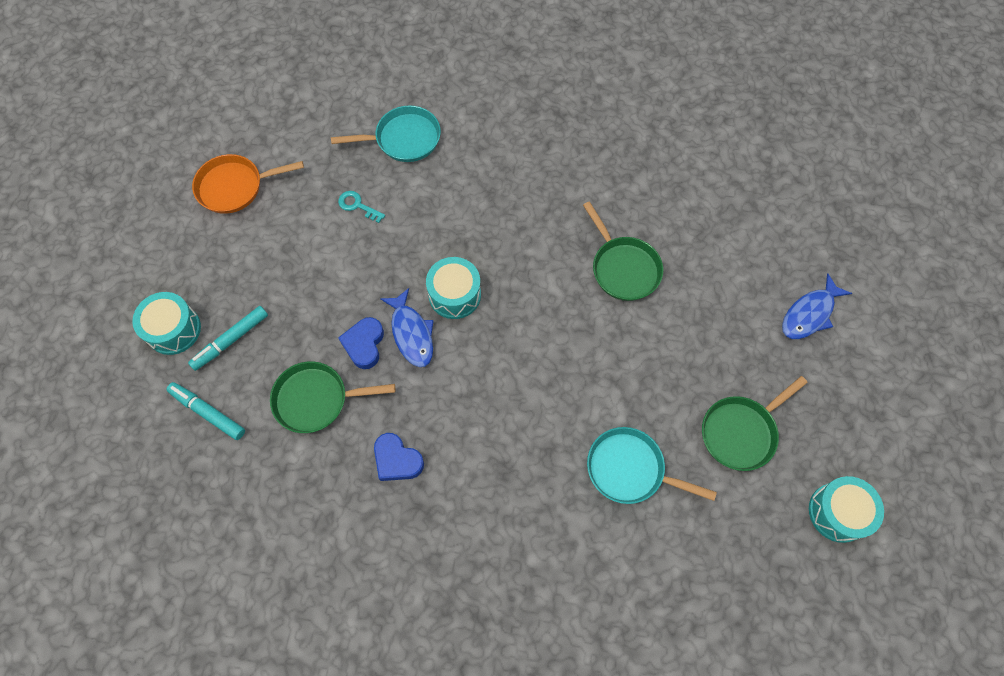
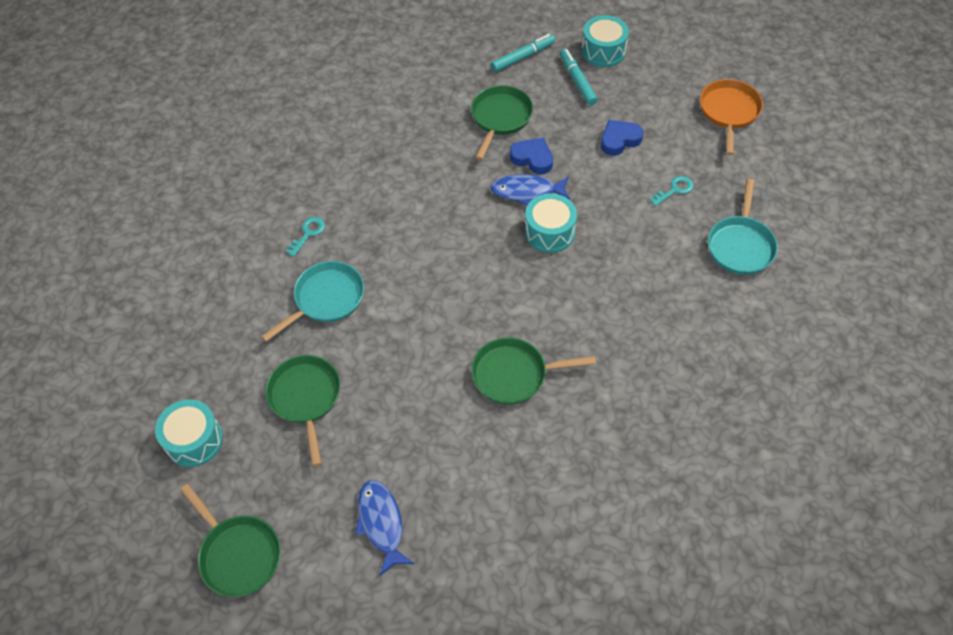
camera: 115 degrees right, 10 degrees down
blue heart [374,433,424,481] -> blue heart moved to [601,120,644,156]
none -> green pan [180,484,281,597]
none -> turquoise key [286,217,325,257]

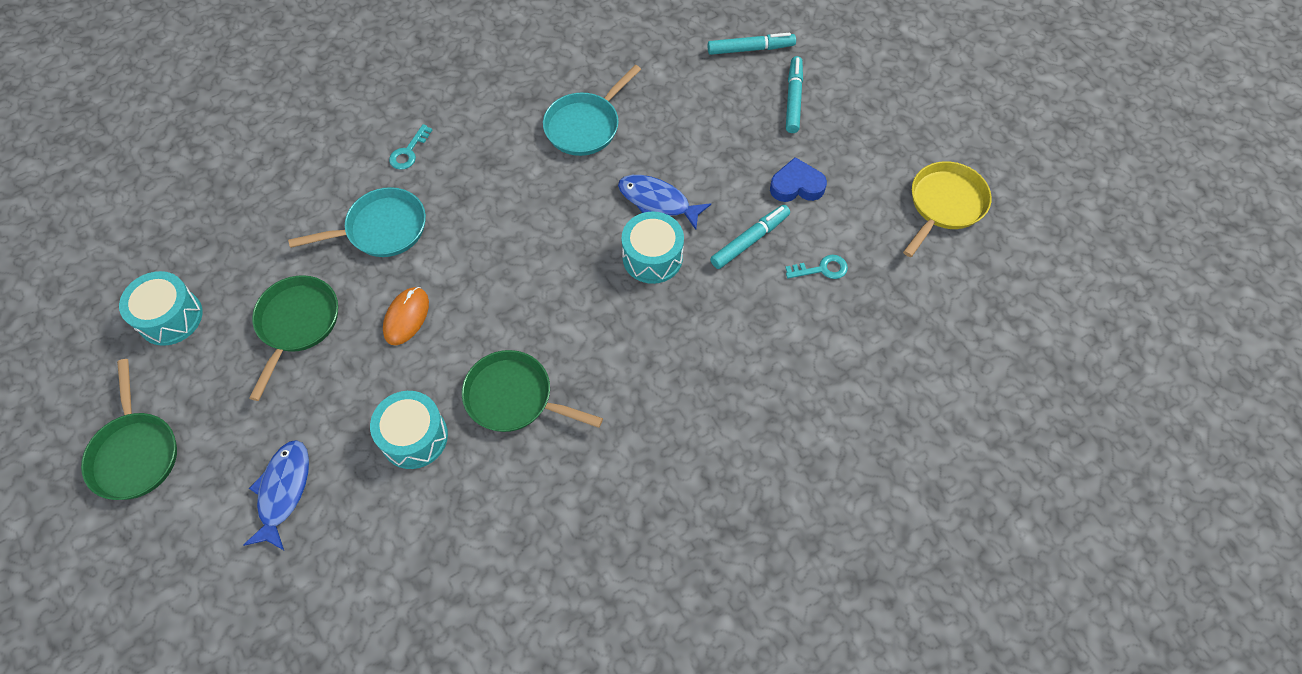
camera: 25 degrees right, 5 degrees up
turquoise key [286,217,325,257] -> turquoise key turned 150 degrees clockwise [389,124,432,170]
green pan [471,85,533,160] -> none
blue heart [510,138,553,174] -> none
turquoise drum [581,15,629,67] -> turquoise drum moved to [370,391,448,469]
orange pan [700,79,763,156] -> yellow pan [903,161,992,257]
turquoise pan [708,179,778,275] -> turquoise pan moved to [543,65,641,156]
none -> orange mouse [383,287,429,345]
none -> turquoise marker [710,205,790,269]

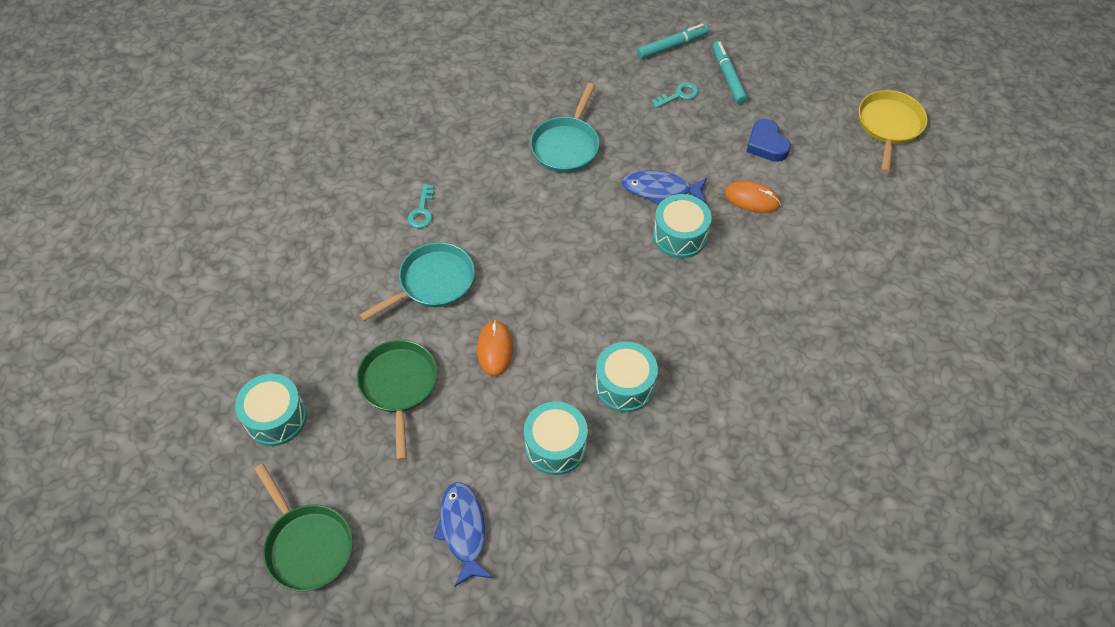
camera: 20 degrees left, 5 degrees down
green pan [462,350,603,432] -> turquoise drum [595,342,658,413]
turquoise marker [710,205,790,269] -> orange mouse [725,181,781,213]
blue heart [770,157,827,202] -> blue heart turned 90 degrees counterclockwise [746,119,791,162]
turquoise key [785,255,848,279] -> turquoise key moved to [651,82,699,108]

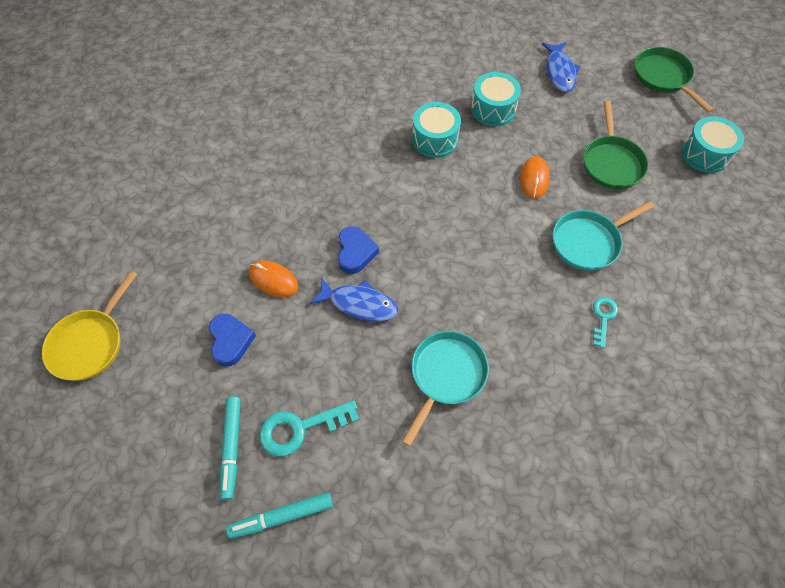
camera: 170 degrees left, 5 degrees up
turquoise key [651,82,699,108] -> turquoise key [259,400,359,457], size x1.64
turquoise drum [653,194,712,258] -> blue heart [338,226,379,274]

